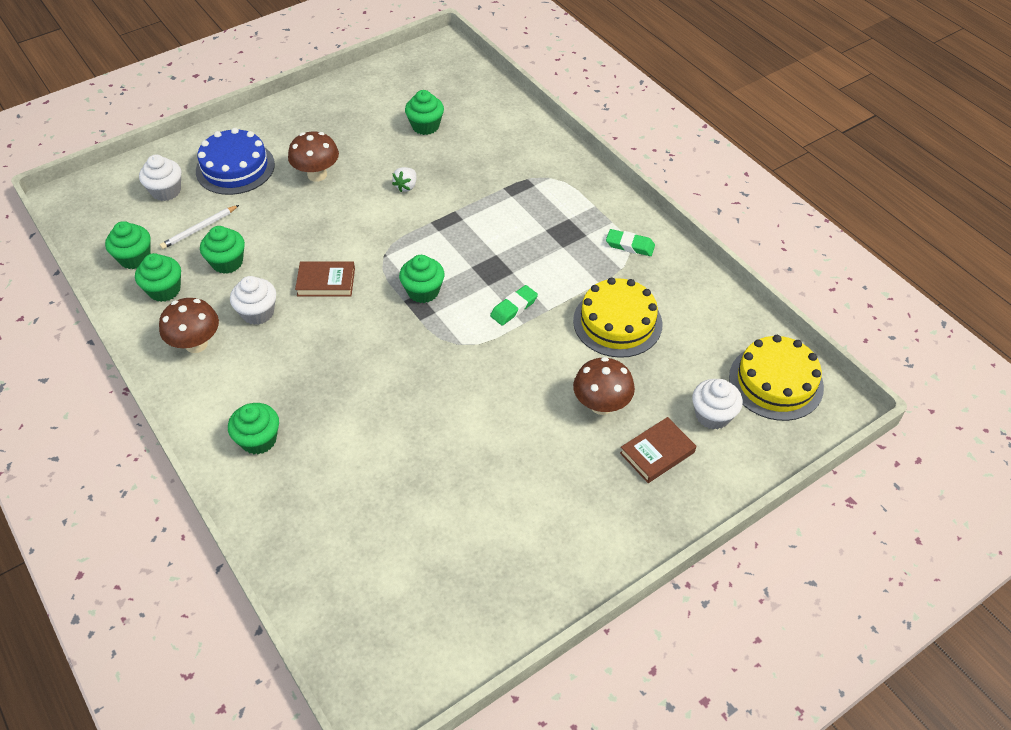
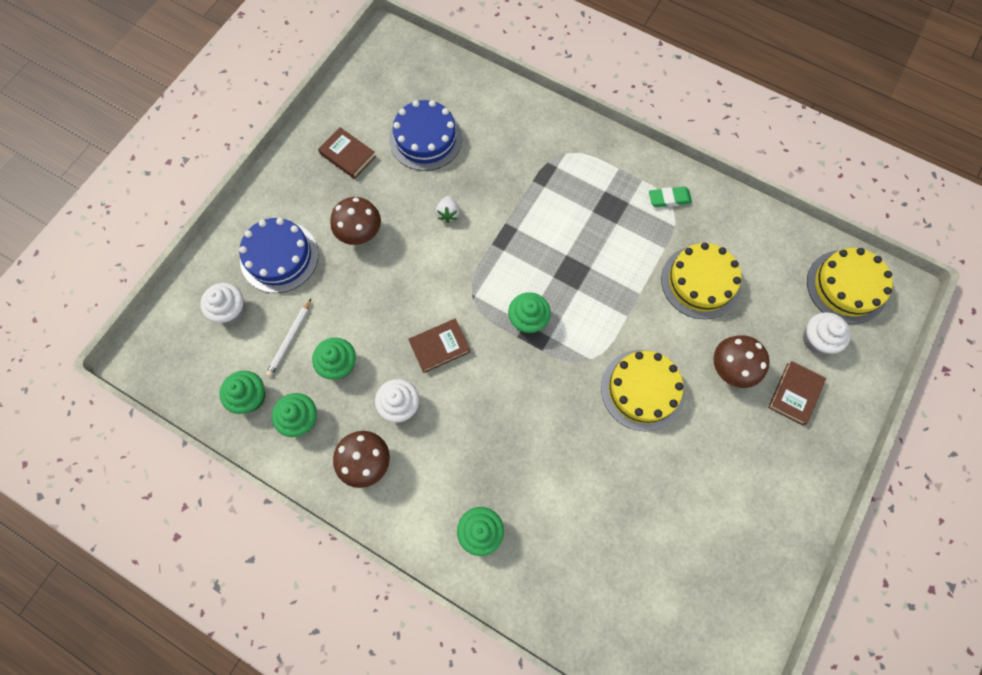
camera: 25 degrees left, 20 degrees up
green cupcake [405,90,444,135] -> blue cake [389,100,462,171]
green eraser [490,285,538,326] -> none
none -> brown book [318,127,376,179]
none -> yellow cake [601,350,685,431]

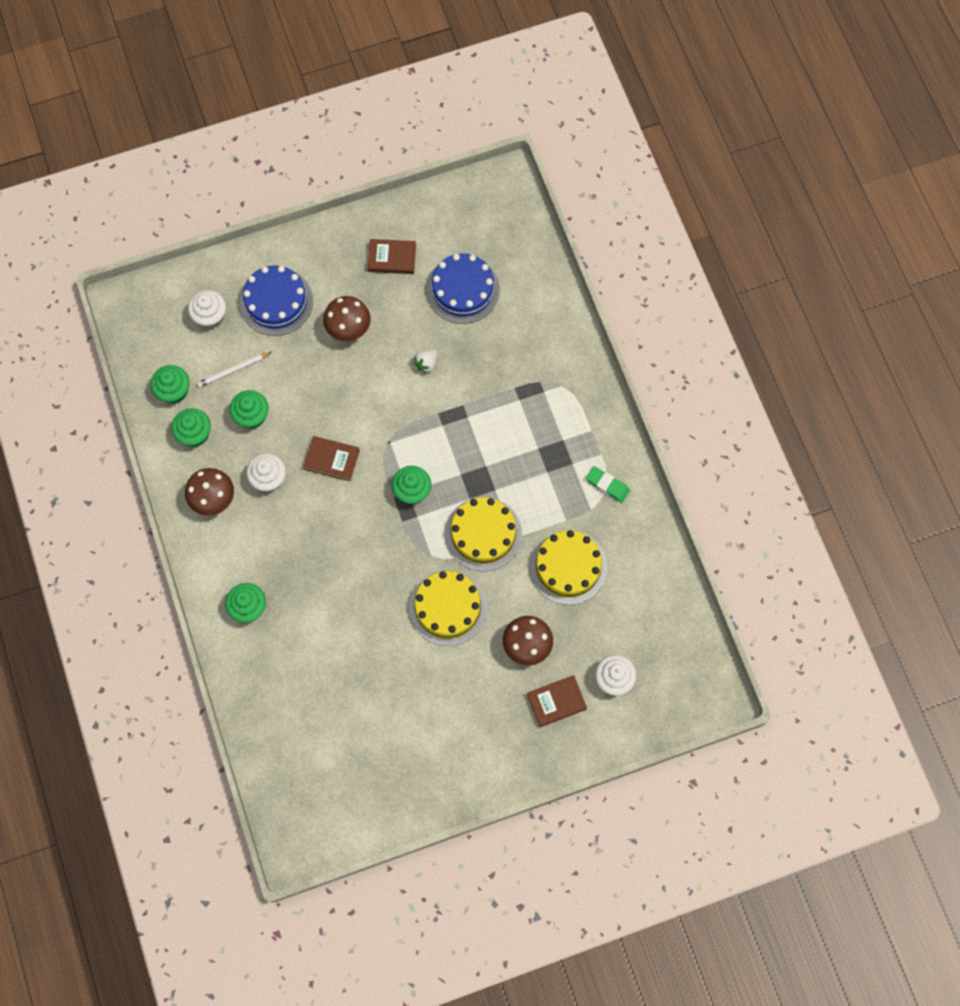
camera: 40 degrees right, 0 degrees up
brown book [318,127,376,179] -> brown book turned 75 degrees counterclockwise [367,239,416,274]
yellow cake [807,248,893,324] -> yellow cake moved to [445,497,522,572]

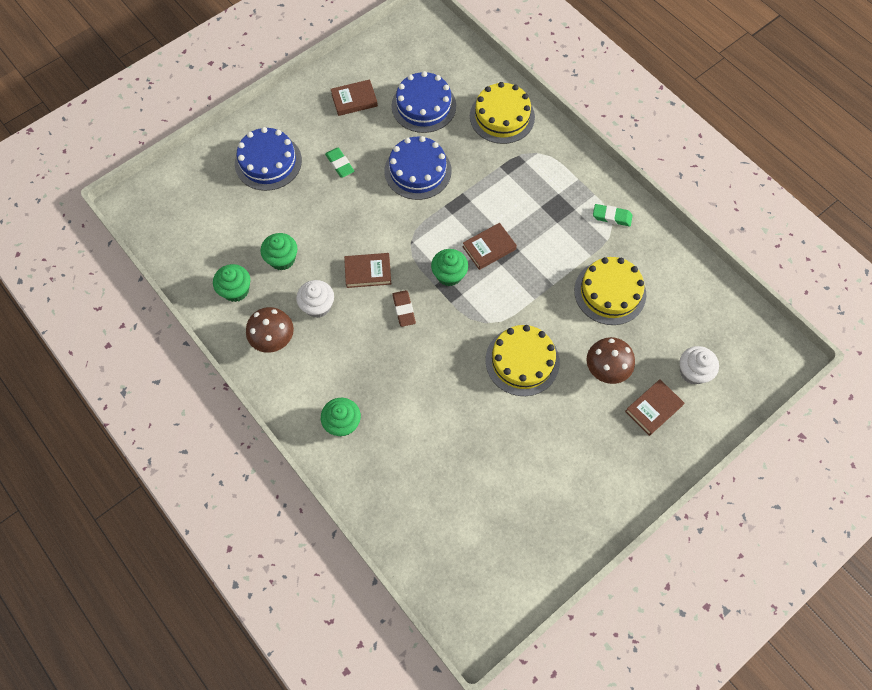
camera: 20 degrees left, 5 degrees down
green cupcake [151,365,190,404] -> none
white cupcake [188,290,226,329] -> none
white pencil [197,352,272,388] -> none
brown mushroom [323,296,371,341] -> green eraser [325,148,354,178]
white strawberry [413,349,438,374] -> blue cake [384,136,452,200]
yellow cake [445,497,522,572] -> yellow cake moved to [470,82,535,144]
none -> brown eraser [392,290,416,327]
none -> brown book [463,223,517,270]

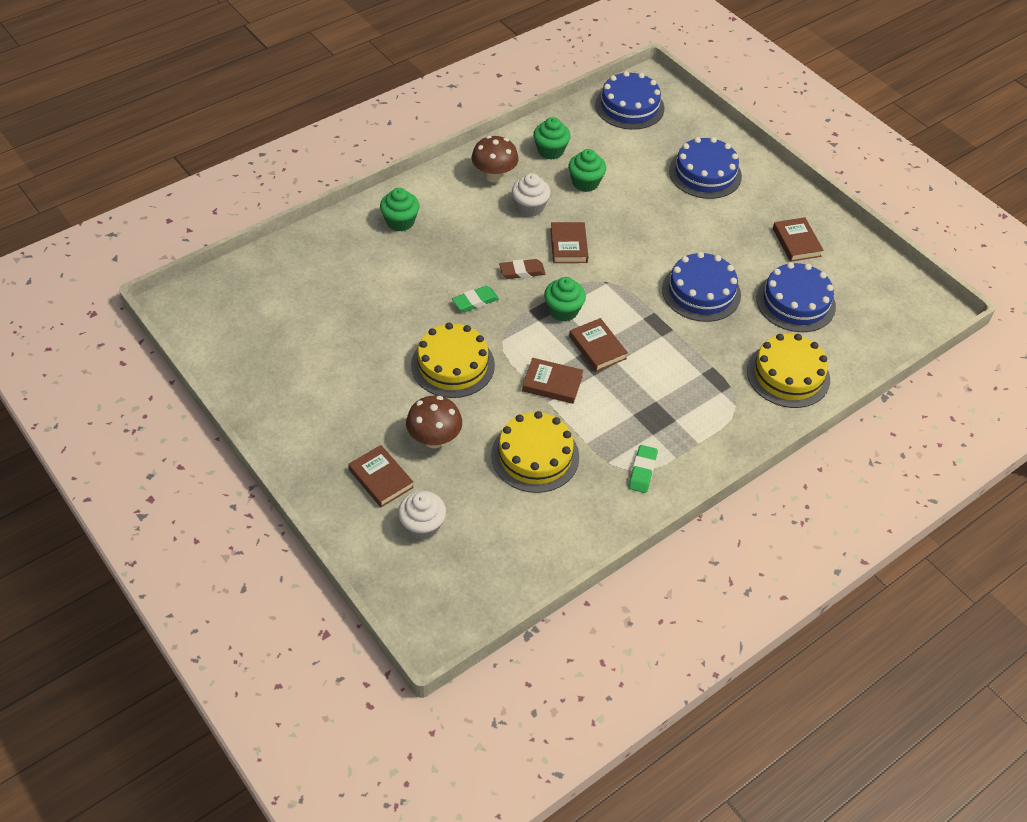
camera: 90 degrees right, 15 degrees down
green eraser [325,148,354,178] -> green eraser moved to [452,286,499,312]
none -> brown book [522,358,583,404]
none -> blue cake [595,71,664,130]

